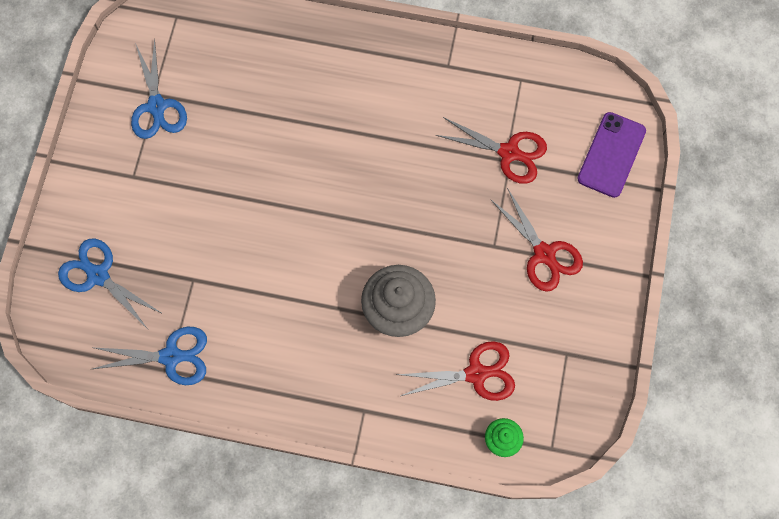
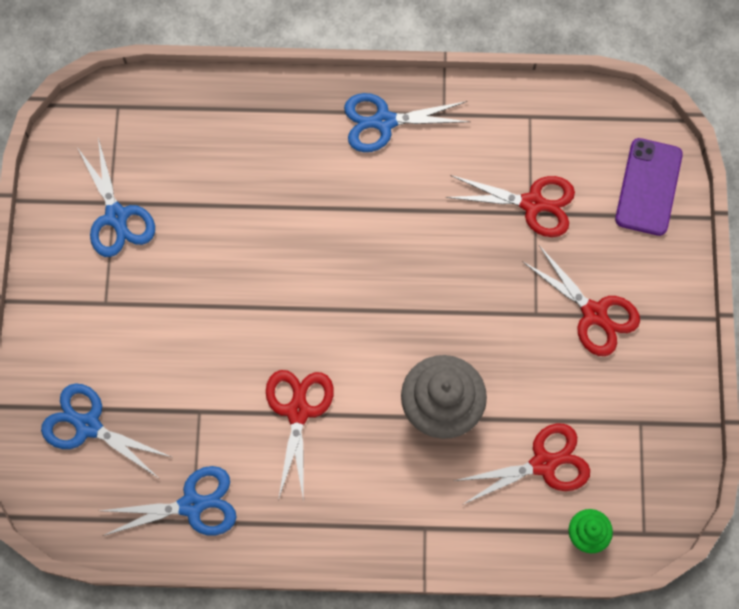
camera: 10 degrees left, 0 degrees up
none -> red scissors [266,370,334,502]
none -> blue scissors [344,93,471,152]

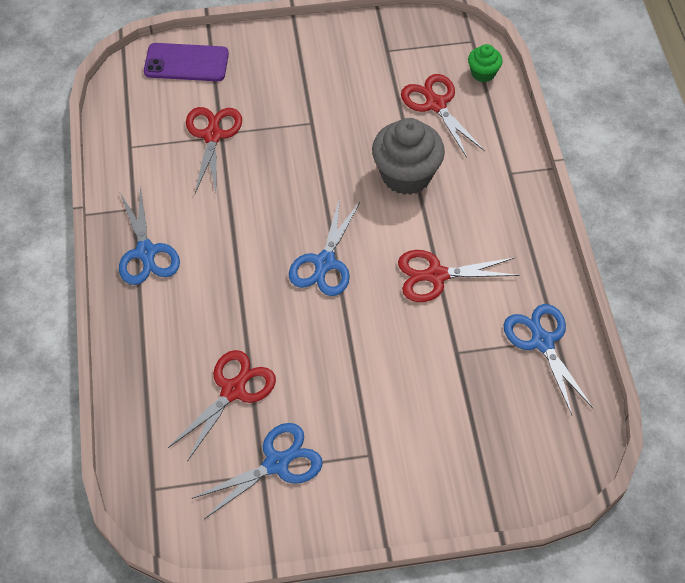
camera: 100 degrees left, 15 degrees down
blue scissors [41,383,171,478] -> blue scissors moved to [289,198,360,296]
red scissors [522,245,640,356] -> red scissors moved to [168,350,276,462]

